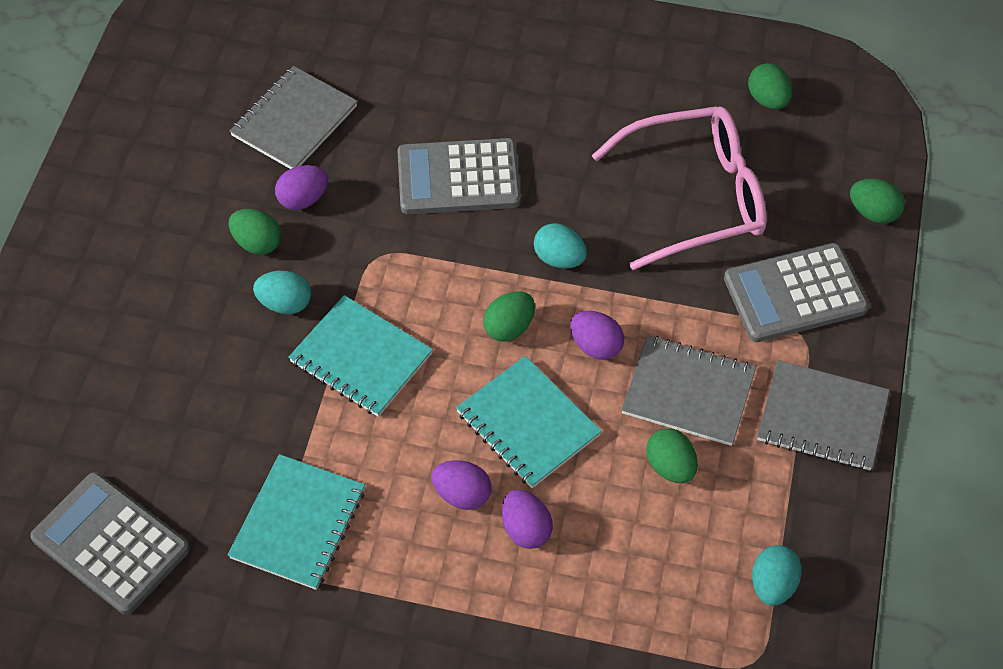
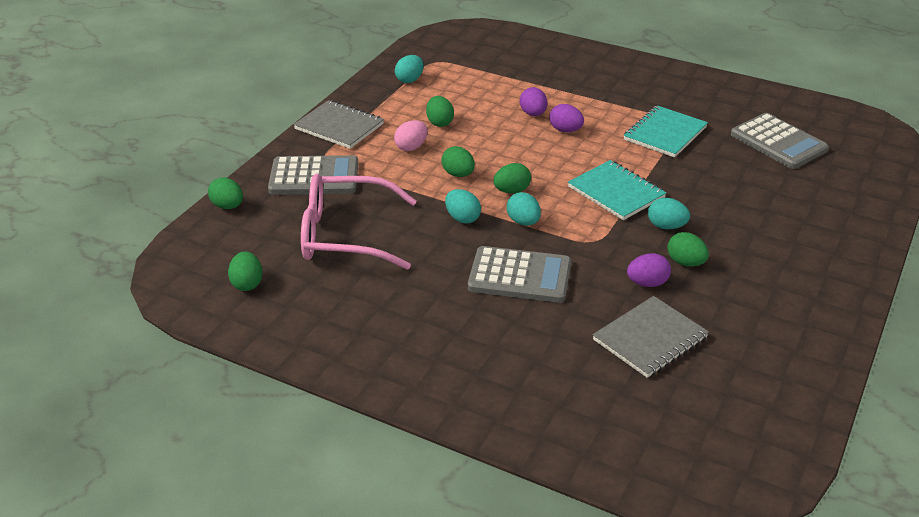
camera: 165 degrees left, 20 degrees down
turquoise notebook [456,356,602,488] -> none
purple egg [570,311,624,360] -> green egg [441,146,475,177]
grey notebook [622,336,756,446] -> pink egg [394,120,428,151]
none -> turquoise egg [507,192,541,226]

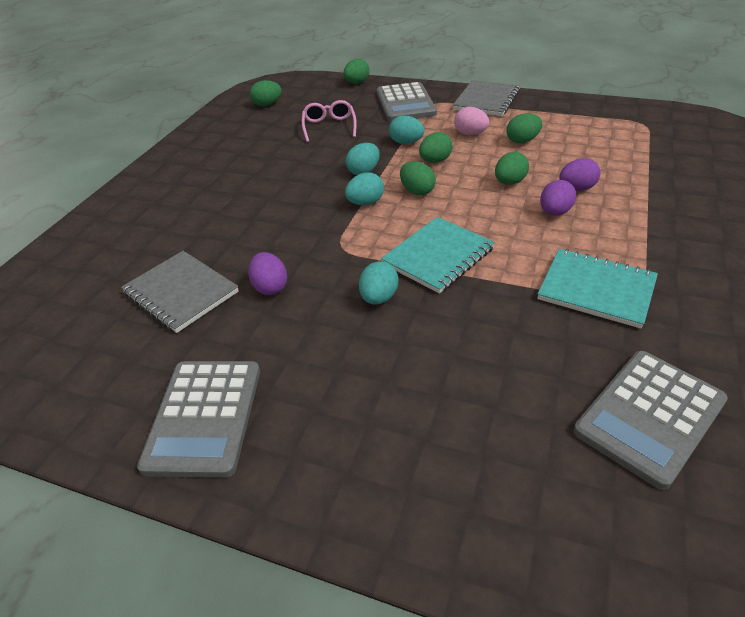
camera: 85 degrees right, 5 degrees up
pink glasses [301,173,417,270] -> pink glasses [302,100,357,142], size x0.53
turquoise egg [395,55,424,83] -> turquoise egg moved to [389,116,425,144]
grey calculator [468,246,571,303] -> grey calculator moved to [137,361,260,478]
green egg [667,232,709,266] -> green egg moved to [495,152,529,185]

